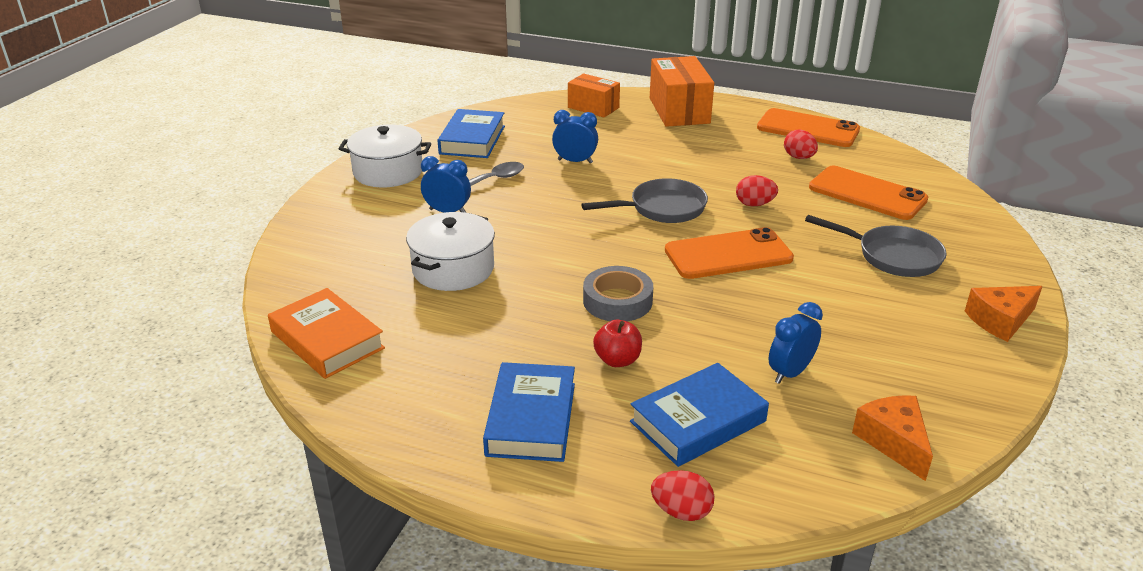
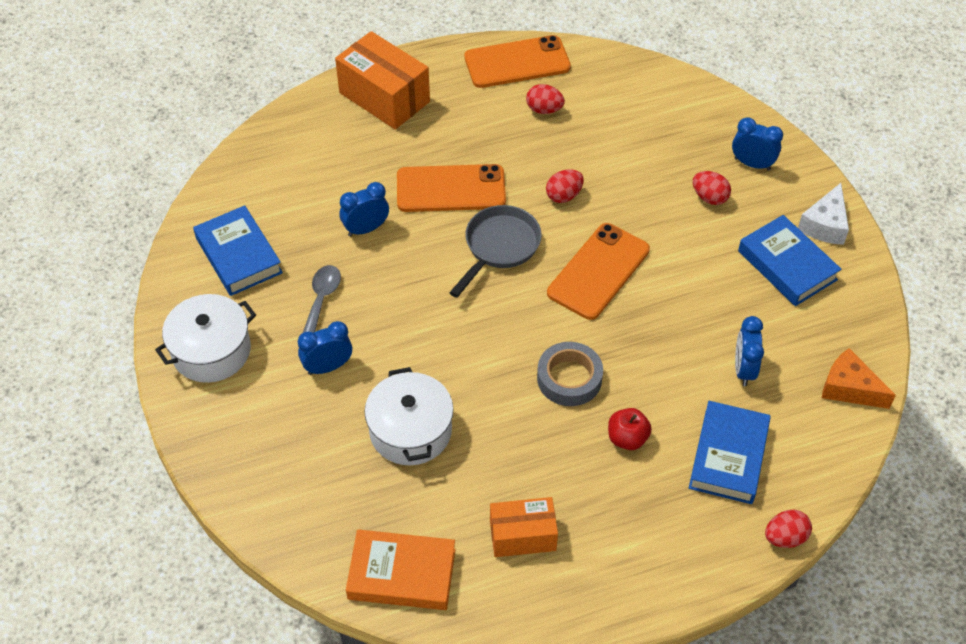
camera: 40 degrees left, 20 degrees up
blue book [483,362,575,462] -> blue book moved to [738,215,842,306]
orange box [568,73,620,118] -> orange box moved to [490,497,558,557]
grey pan [805,215,947,277] -> red egg [693,171,731,205]
orange phone [809,166,928,220] -> orange phone moved to [397,164,506,212]
orange cheese [965,286,1043,342] -> white cheese [798,183,849,245]
none -> blue clock [732,117,783,170]

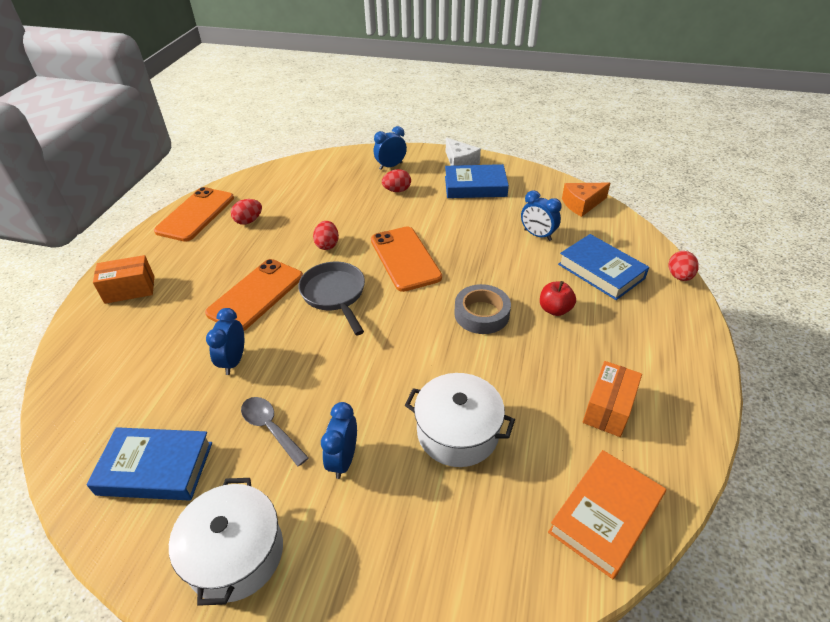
camera: 55 degrees left, 10 degrees down
orange box [335,31,430,129] -> orange box [93,255,154,304], size x0.63

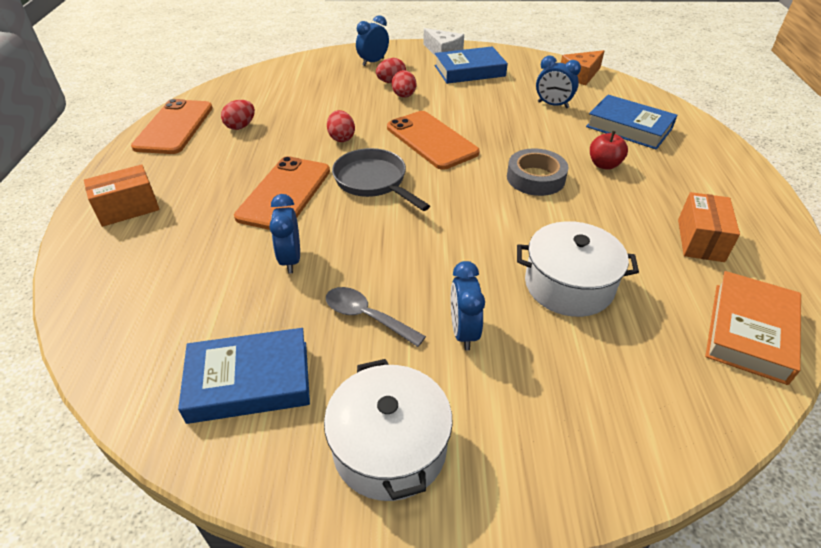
camera: 15 degrees left, 0 degrees up
red egg [669,251,699,281] -> red egg moved to [392,70,416,98]

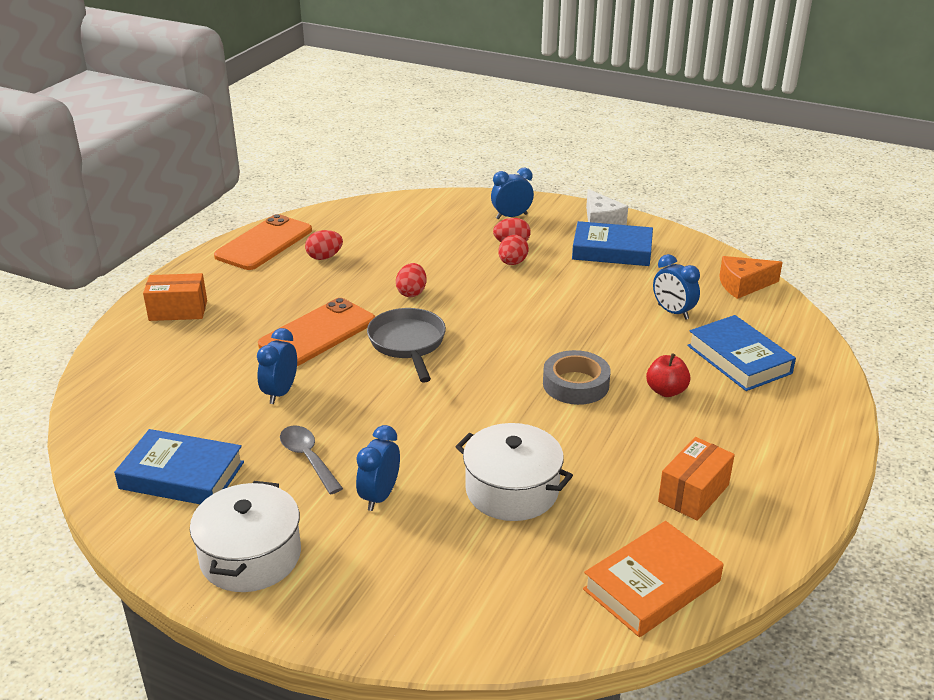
camera: 25 degrees right, 10 degrees down
orange phone [387,111,480,170] -> none

